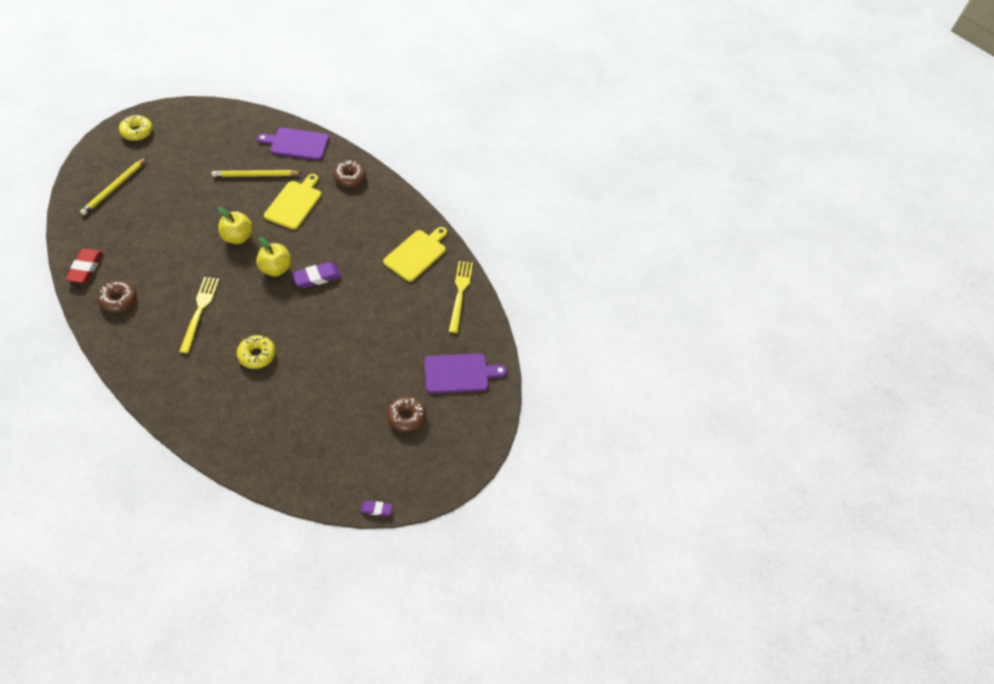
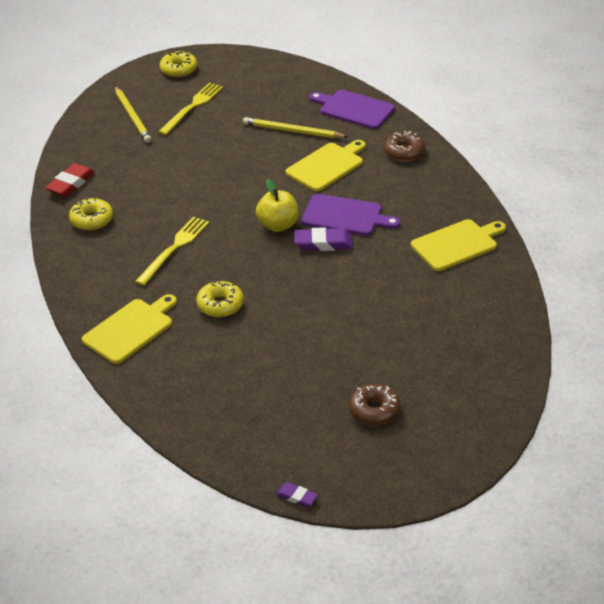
camera: 30 degrees right, 15 degrees down
yellow pencil [80,157,147,215] -> yellow pencil turned 75 degrees counterclockwise [115,86,151,143]
brown donut [97,281,136,313] -> yellow donut [69,198,113,231]
yellow apple [218,207,253,244] -> none
purple cutting board [424,353,507,394] -> purple cutting board moved to [301,194,400,236]
yellow fork [449,261,473,333] -> yellow fork moved to [159,82,223,135]
none -> yellow cutting board [82,294,177,364]

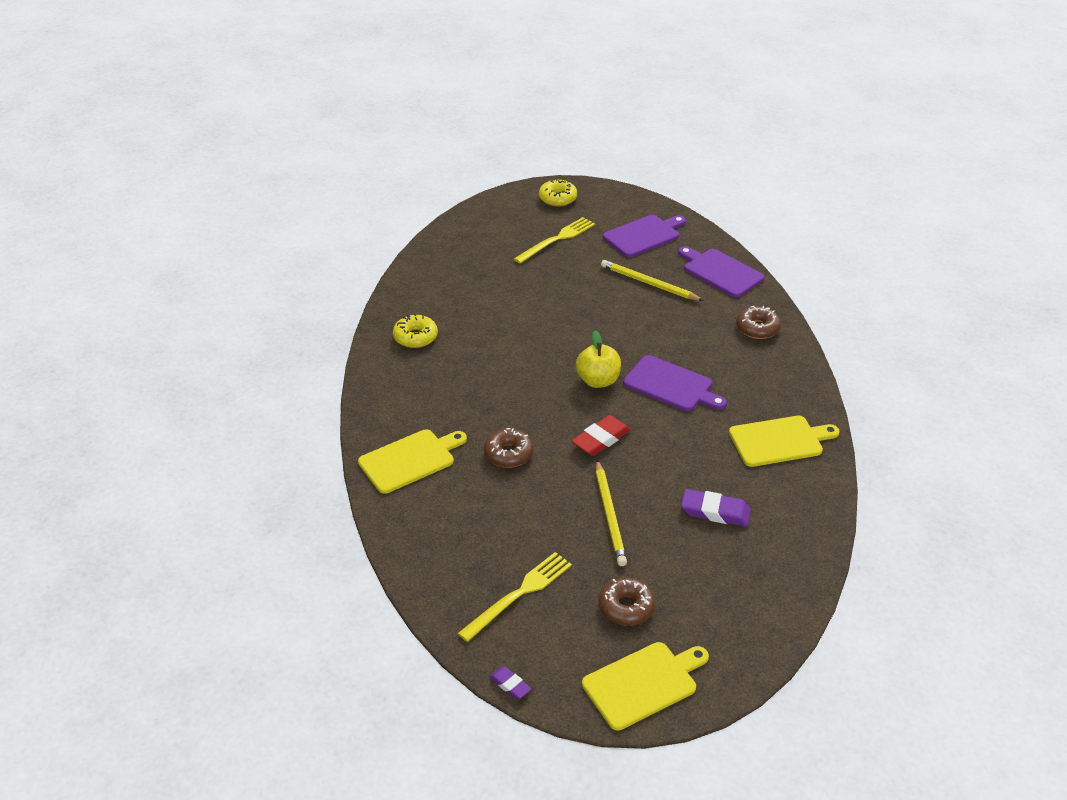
camera: 15 degrees right, 0 degrees up
red eraser [45,163,95,197] -> red eraser moved to [571,415,631,456]
yellow pencil [115,86,151,143] -> yellow pencil moved to [596,460,627,566]
yellow fork [135,216,209,286] -> yellow fork moved to [458,552,572,642]
yellow donut [196,281,244,317] -> brown donut [484,428,534,468]
yellow cutting board [286,140,366,191] -> yellow cutting board moved to [582,642,709,731]
purple eraser [294,227,353,251] -> purple eraser moved to [681,489,751,527]
none -> purple cutting board [603,215,686,257]

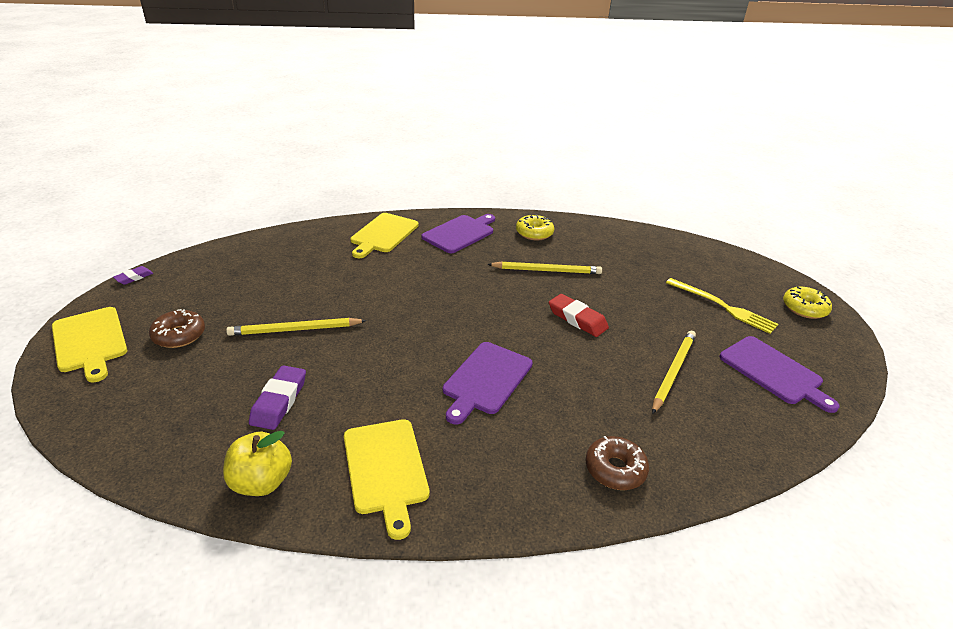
camera: 85 degrees right, 5 degrees down
yellow cutting board [358,429,467,494] -> yellow cutting board turned 60 degrees clockwise [351,213,419,258]
yellow fork [458,552,572,642] -> none
brown donut [484,428,534,468] -> none
red eraser [571,415,631,456] -> red eraser moved to [549,294,609,337]
yellow apple [576,331,621,388] -> yellow apple moved to [223,431,292,496]
purple cutting board [678,246,764,297] -> purple cutting board moved to [421,214,495,253]
none -> yellow pencil [487,261,602,274]

